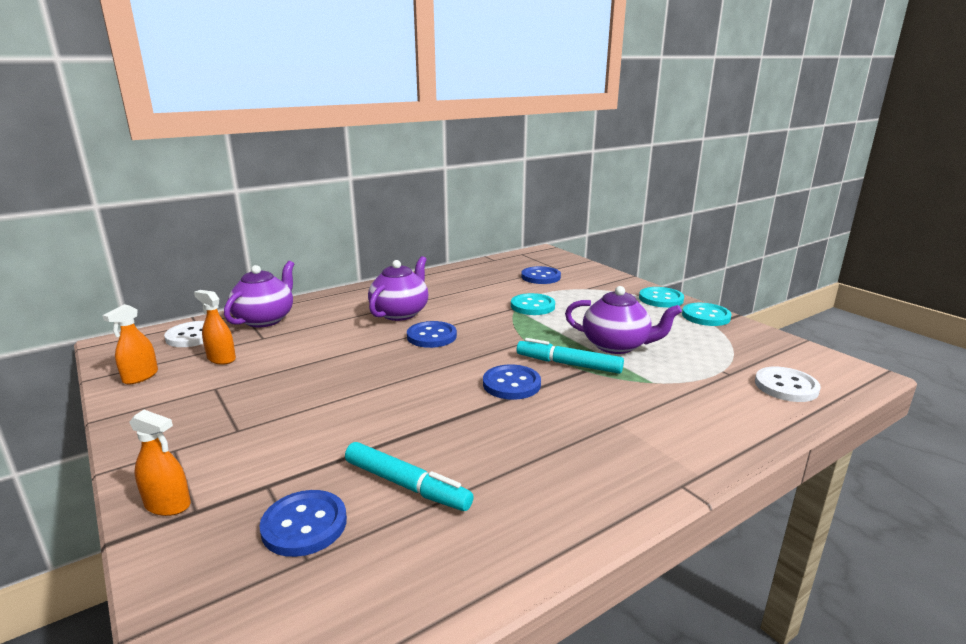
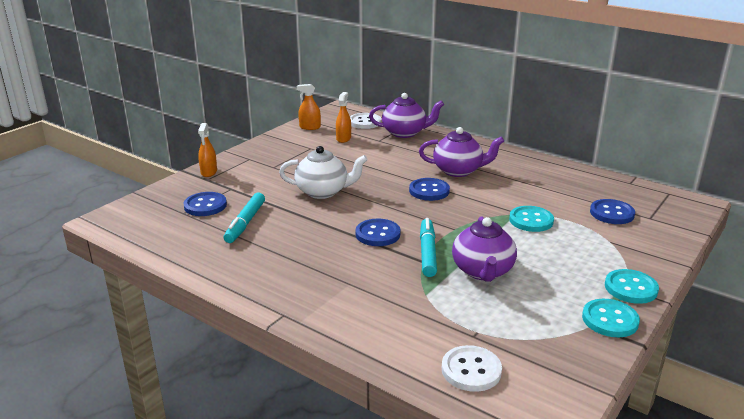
camera: 70 degrees right, 5 degrees up
none -> white teapot [279,146,368,199]

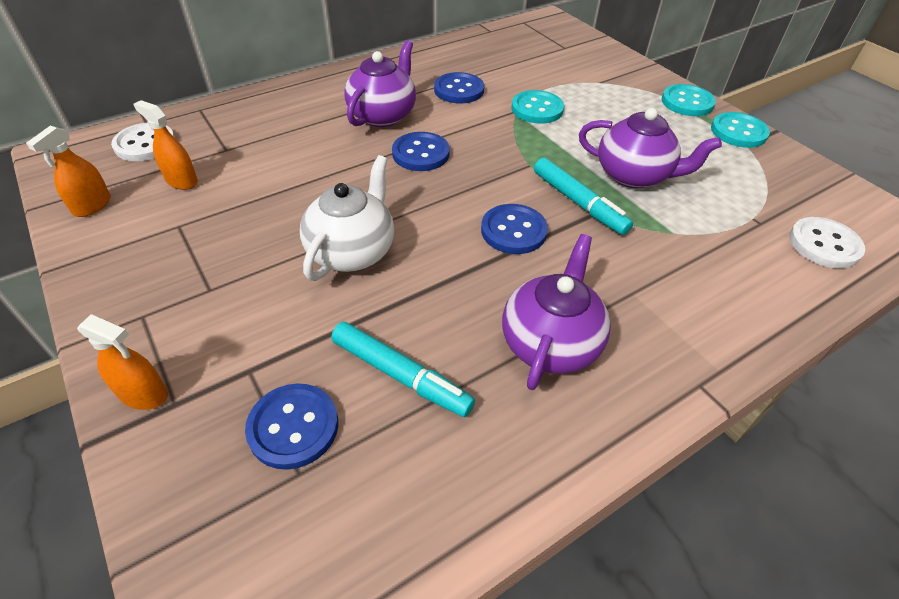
camera: 70 degrees left, 20 degrees up
purple teapot [369,93,444,138] -> purple teapot moved to [502,234,611,390]
turquoise marker [420,218,437,277] -> turquoise marker turned 150 degrees counterclockwise [534,158,633,235]
blue button [590,199,635,224] -> blue button moved to [434,72,484,104]

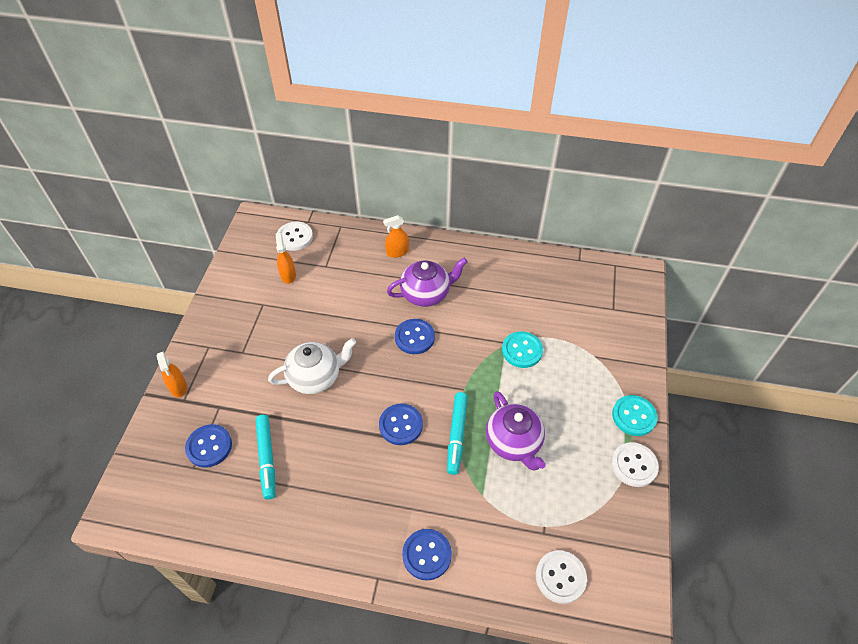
camera: 45 degrees right, 5 degrees up
orange spray bottle [26,126,111,217] -> orange spray bottle moved to [383,215,409,258]
blue button [434,72,484,104] -> blue button moved to [402,529,452,581]
purple teapot [502,234,611,390] -> none
turquoise button [711,112,770,148] -> white button [611,442,659,487]

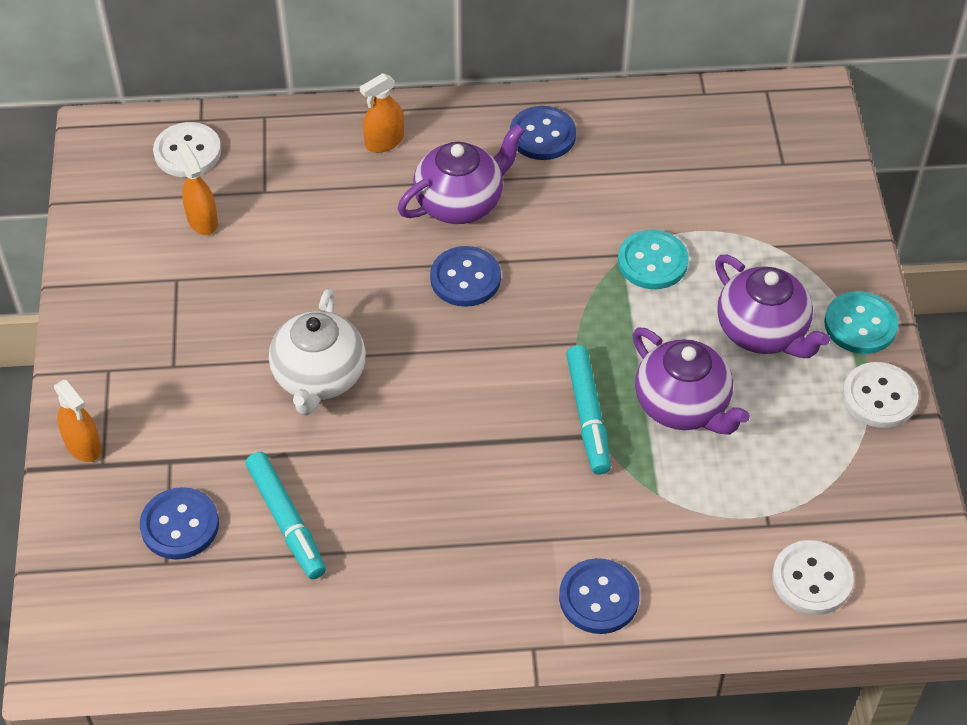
camera: 15 degrees left, 0 degrees up
white teapot [268,338,356,394] -> white teapot turned 135 degrees clockwise [269,289,366,415]
blue button [379,404,423,445] -> blue button moved to [510,106,576,160]
none -> purple teapot [715,255,830,358]

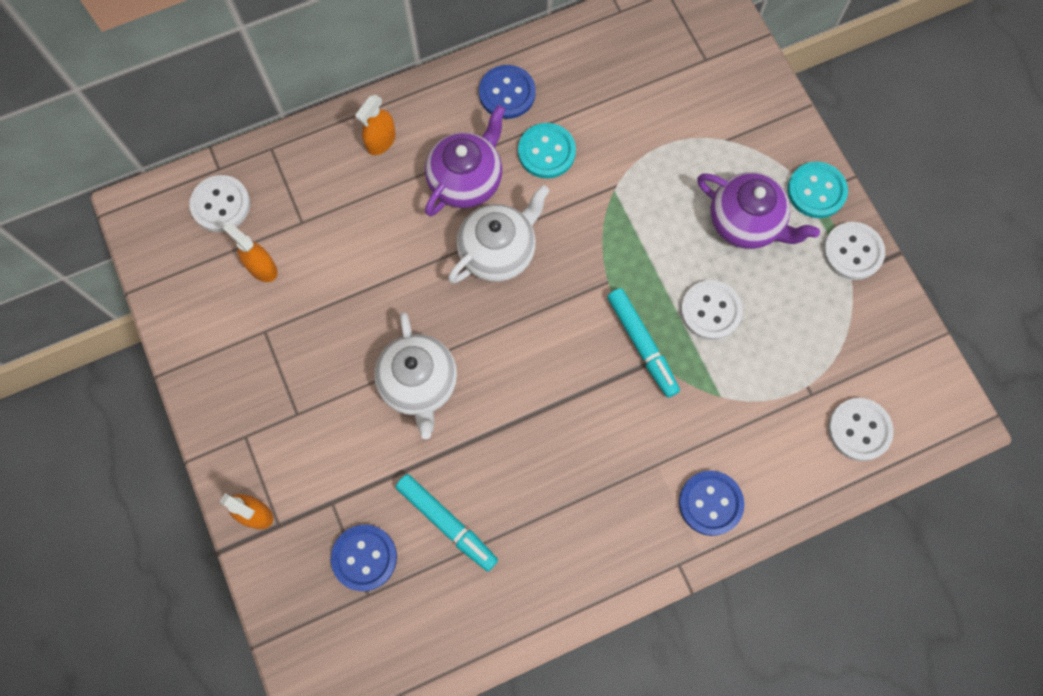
camera: 20 degrees left, 20 degrees up
blue button [430,246,501,307] -> white teapot [448,185,550,283]
turquoise button [618,230,689,289] -> turquoise button moved to [518,123,576,178]
purple teapot [633,328,750,435] -> white button [681,280,743,340]

